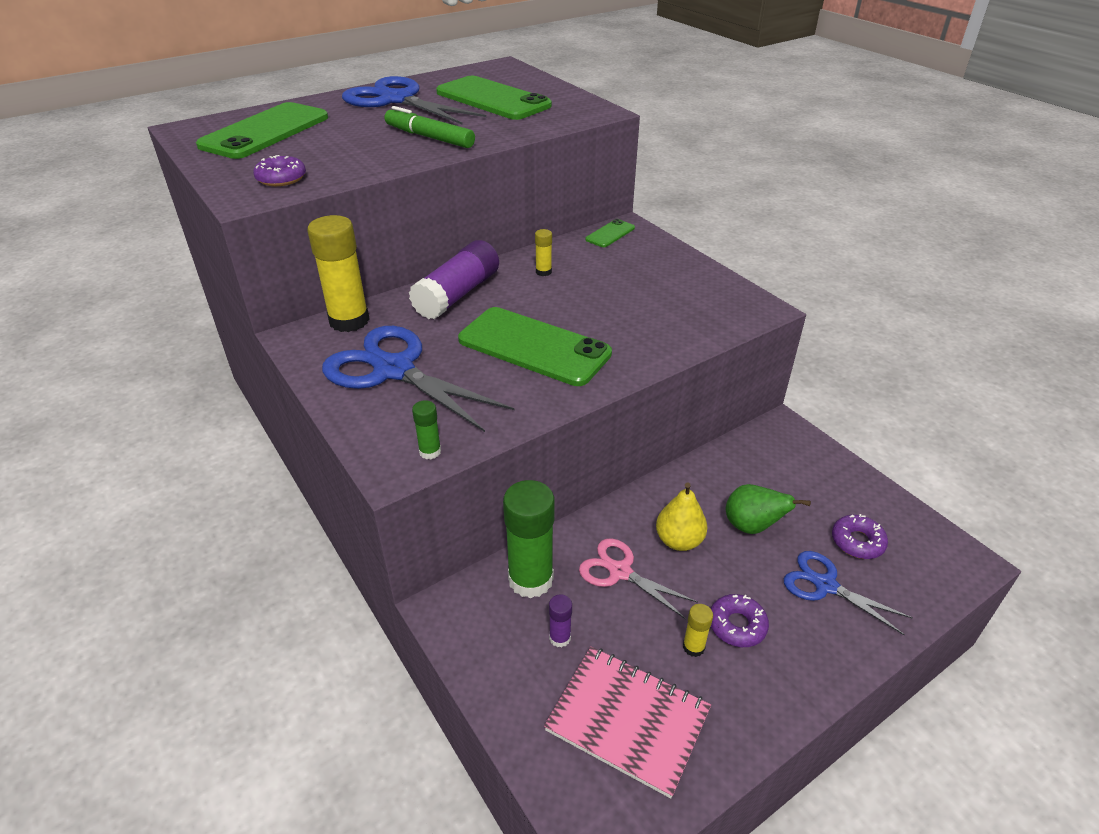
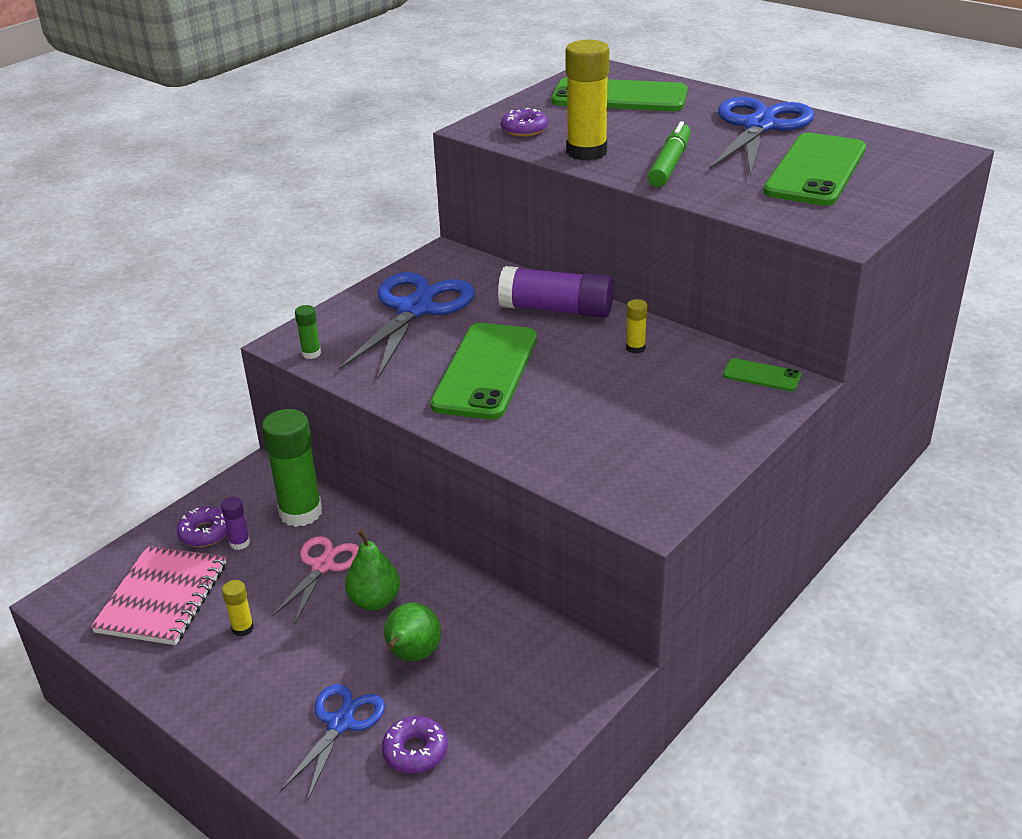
camera: 75 degrees right, 5 degrees down
yellow glue stick [307,215,370,332] -> yellow glue stick moved to [565,40,609,161]
yellow pear [656,482,708,551] -> green pear [345,529,400,610]
purple donut [711,594,769,647] -> purple donut moved to [177,507,228,547]

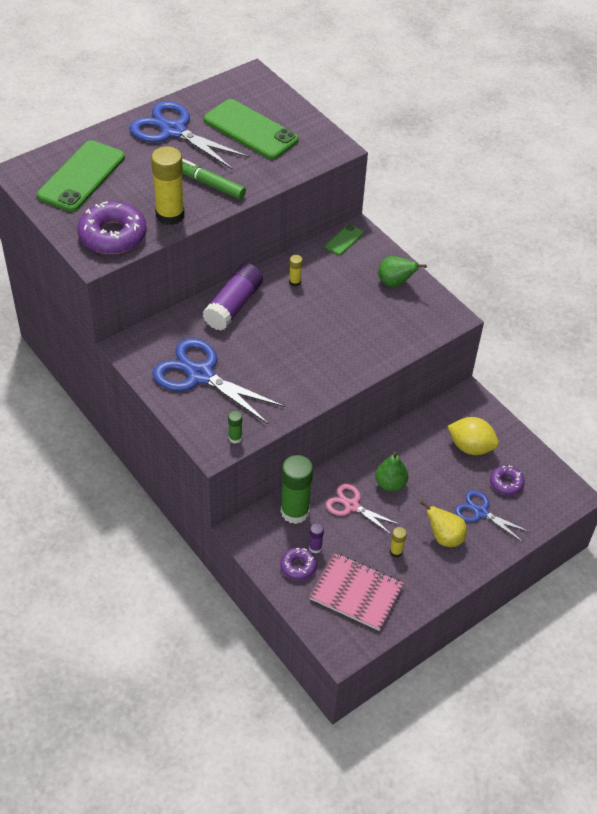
camera: 80 degrees left, 15 degrees up
green pear [384,603,441,661] -> green pear moved to [378,256,427,287]
green phone [430,323,537,420] -> none
purple donut [501,108,548,137] -> purple donut [77,201,147,254], size x1.92
none -> yellow pear [420,501,467,547]
none -> yellow lemon [448,417,499,455]

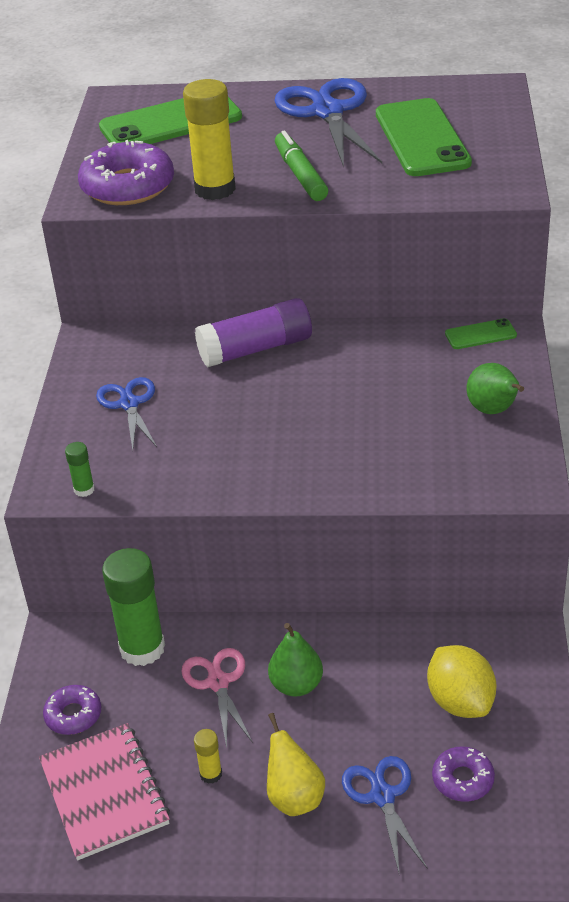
camera: 45 degrees right, 10 degrees down
blue scissors [152,338,285,424] -> blue scissors [96,377,157,450], size x0.56
yellow glue stick [289,255,303,287] -> none
purple glue stick [309,523,324,553] -> none

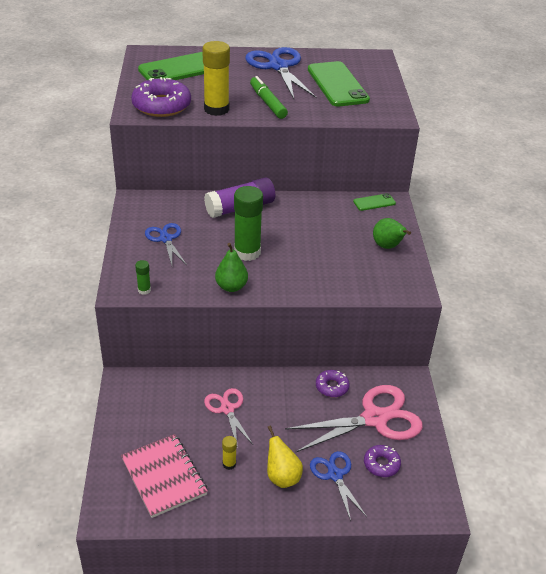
camera: 10 degrees left, 0 degrees up
purple donut [43,685,101,735] -> purple donut moved to [316,370,350,397]
green glue stick [102,548,165,666] -> green glue stick moved to [234,186,263,261]
green pear [268,623,323,696] -> green pear moved to [215,243,248,292]
yellow lemon [427,645,497,718] -> pink scissors [285,385,423,453]

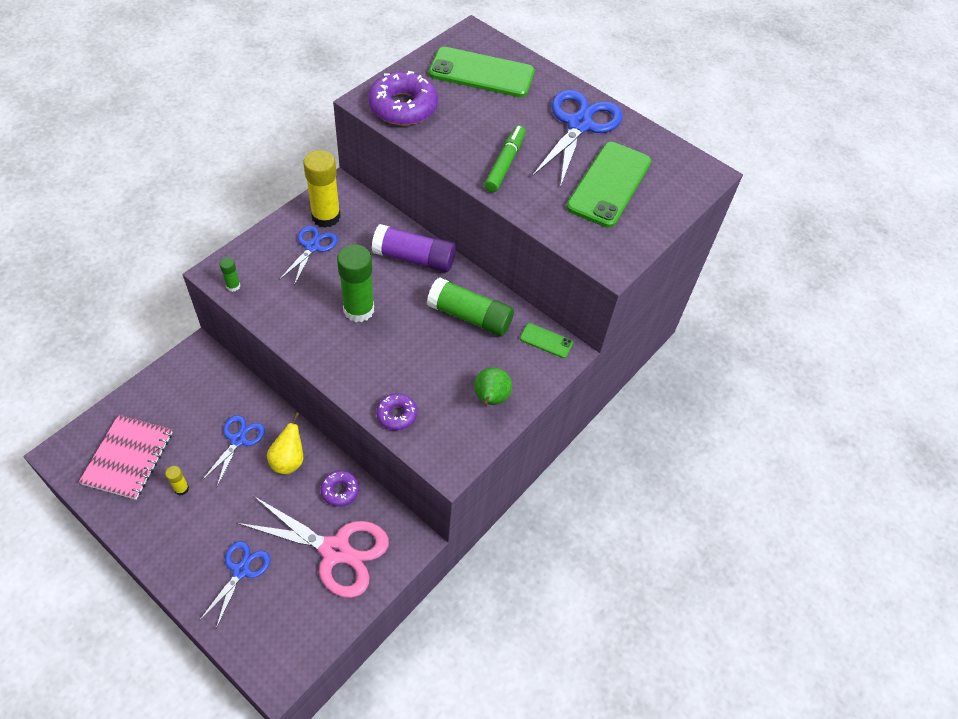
camera: 40 degrees right, 15 degrees up
yellow glue stick [202,41,230,116] -> yellow glue stick moved to [303,150,341,227]
pink scissors [204,388,253,448] -> blue scissors [202,415,265,487]
green pear [215,243,248,292] -> none
yellow pear [267,426,303,488] -> yellow pear moved to [267,412,303,474]
purple donut [364,445,401,477] -> purple donut moved to [376,393,417,430]
none -> green glue stick [427,277,514,337]

